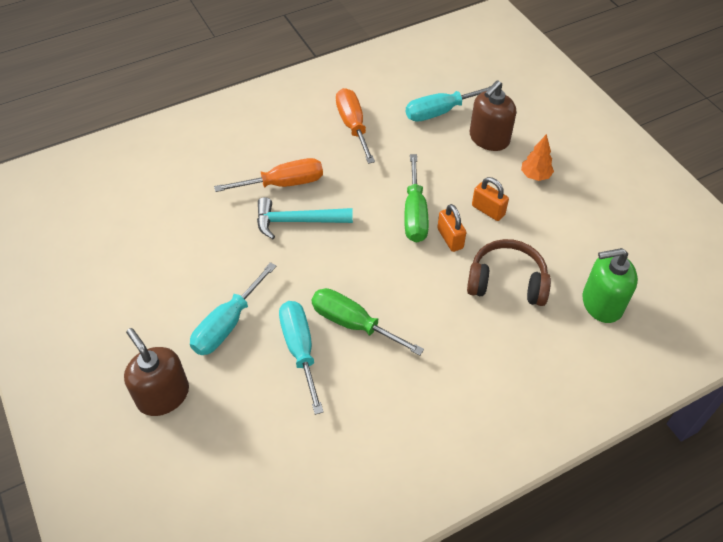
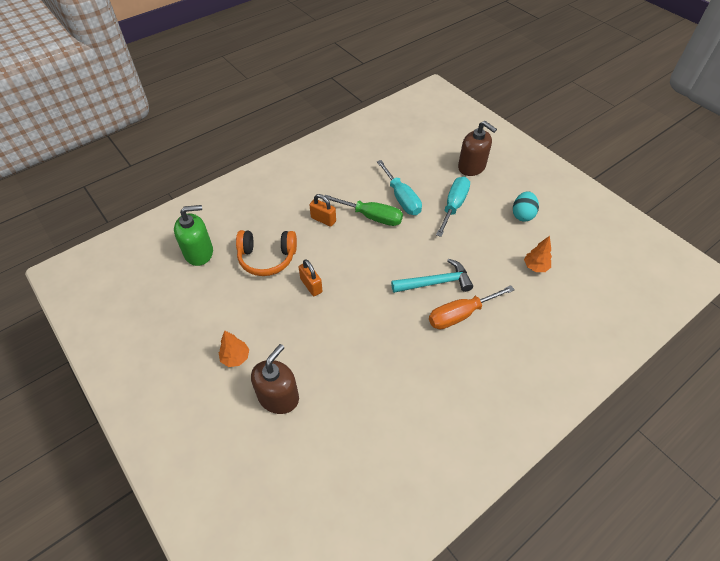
camera: 170 degrees right, 0 degrees up
orange screwdriver [336,88,375,164] -> none
green screwdriver [404,154,429,242] -> none
turquoise screwdriver [406,86,491,122] -> none
brown headphones [467,239,551,306] -> orange headphones [236,230,297,276]
orange padlock [472,177,509,221] -> orange padlock moved to [310,194,336,227]
none -> turquoise egg [513,191,539,222]
none -> orange tree [524,236,552,272]

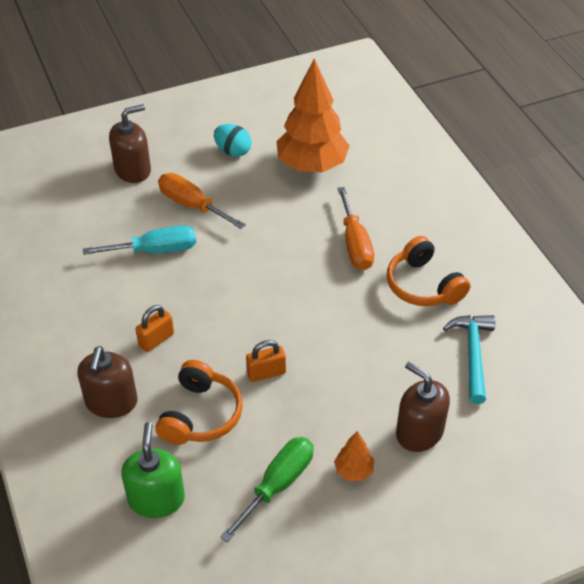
camera: 75 degrees left, 5 degrees down
green screwdriver [325,195,403,226] -> green screwdriver moved to [220,437,314,542]
turquoise hammer [391,259,473,293] -> turquoise hammer moved to [443,315,495,404]
turquoise screwdriver [436,177,470,237] -> orange screwdriver [158,173,246,229]
orange tree [524,236,552,272] -> orange tree [276,58,350,172], size x2.33
none -> brown soap dispenser [77,346,138,418]
none -> orange headphones [387,236,470,306]

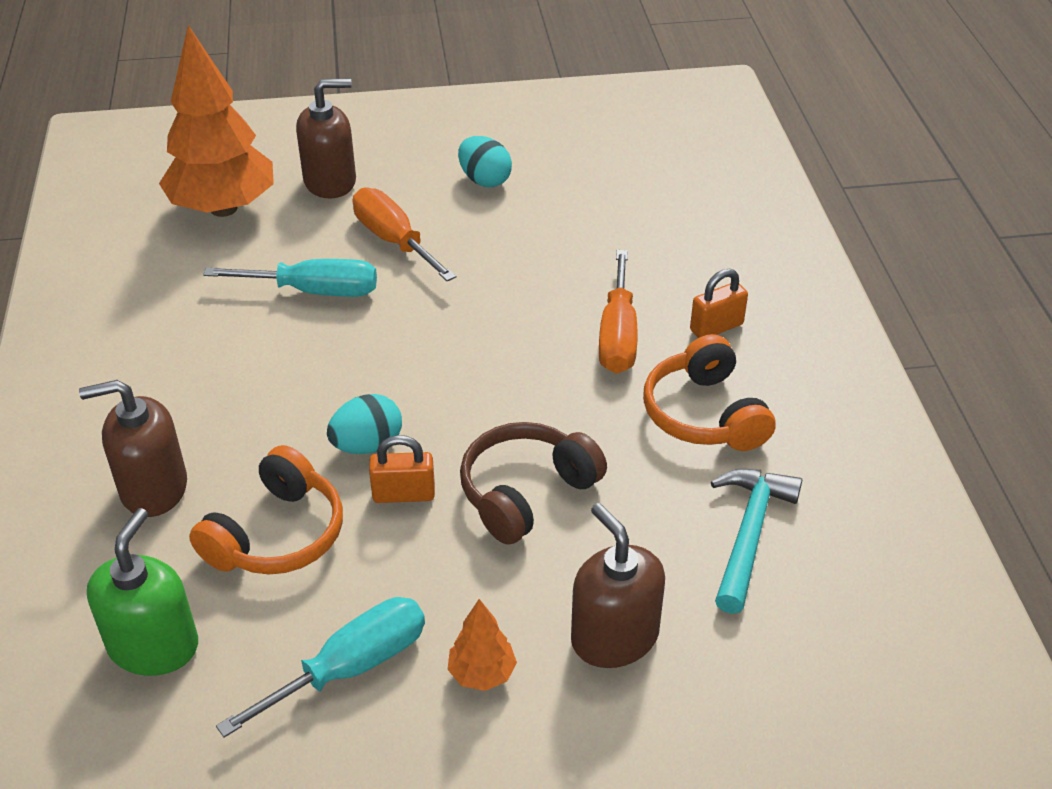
camera: 15 degrees right, 5 degrees down
brown soap dispenser [77,346,138,418] -> brown soap dispenser turned 60 degrees clockwise [79,380,187,517]
orange padlock [135,305,174,352] -> orange padlock moved to [690,269,748,338]
green screwdriver [220,437,314,542] -> turquoise screwdriver [216,597,425,738]
orange tree [276,58,350,172] -> orange tree moved to [159,25,274,217]
none -> turquoise egg [327,394,402,454]
none -> brown headphones [460,422,607,544]

